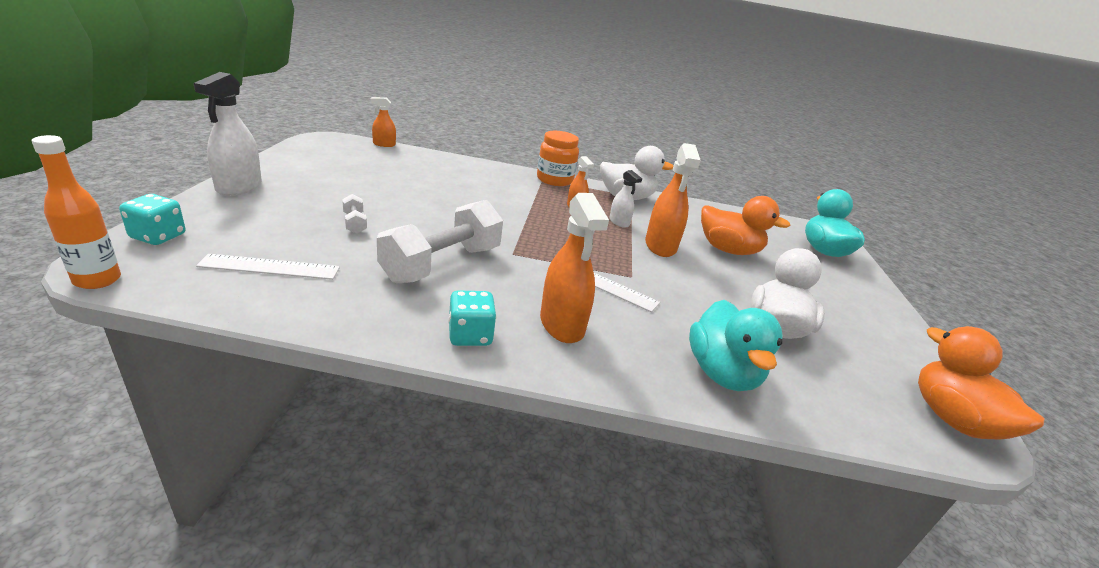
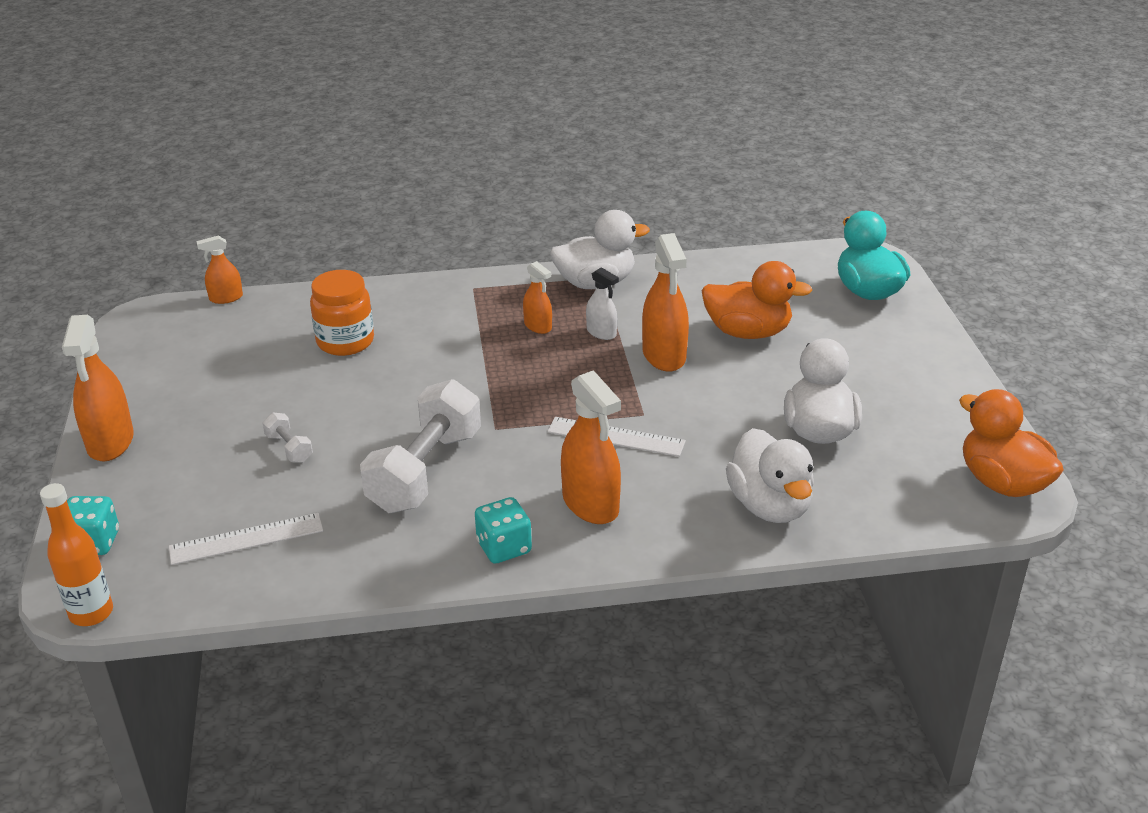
camera: 10 degrees left, 5 degrees up
white spray bottle [194,72,262,196] -> orange spray bottle [62,315,134,461]
orange jar [537,131,579,186] -> orange jar moved to [310,270,374,356]
turquoise duck [689,300,783,391] -> white duck [726,428,814,523]

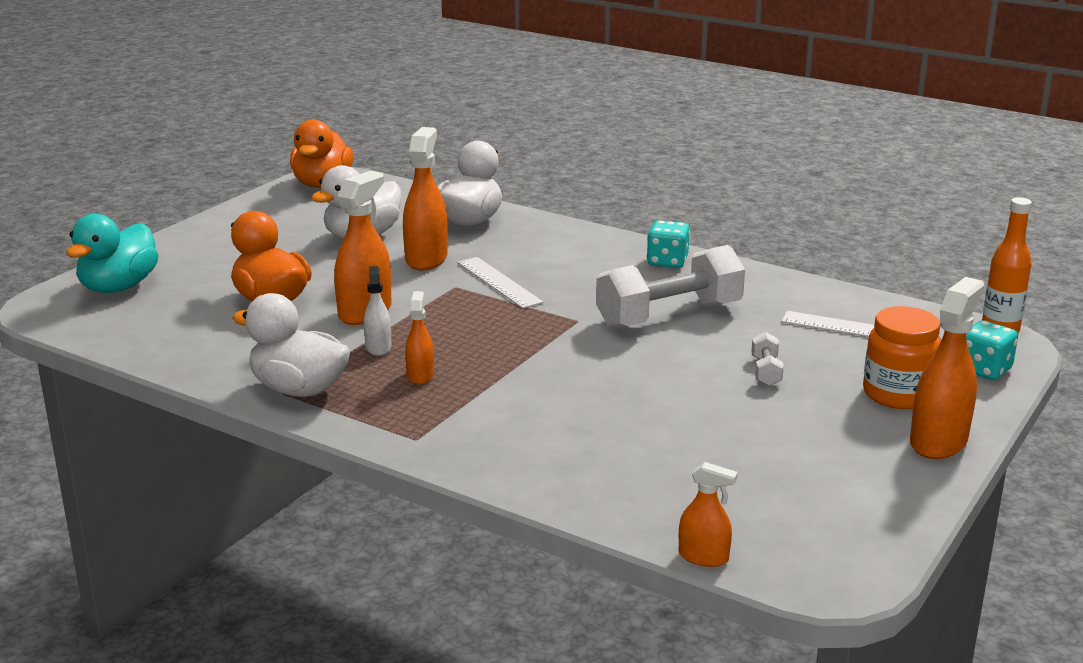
camera: 140 degrees left, 10 degrees down
orange jar [310,270,374,356] -> orange jar moved to [863,306,941,409]
orange spray bottle [561,370,621,524] -> orange spray bottle moved to [403,127,448,270]

